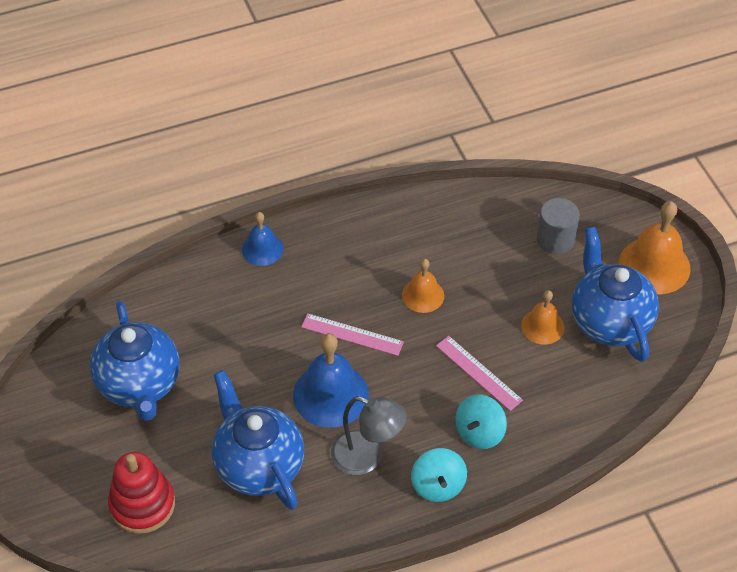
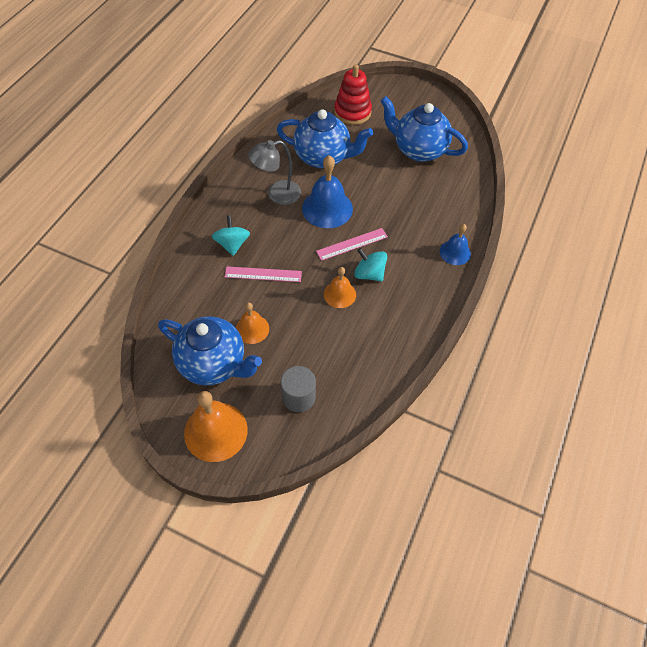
camera: 135 degrees right, 5 degrees up
turquoise spinning top [411,448,467,502] -> turquoise spinning top moved to [354,248,387,282]

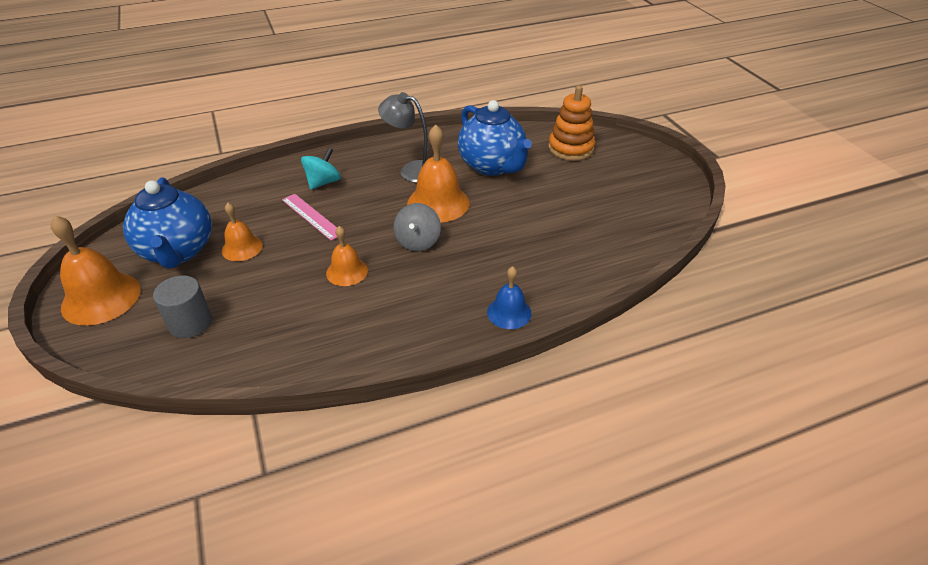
camera: 45 degrees right, 15 degrees down
blue bell [302,155,353,228] -> orange bell [407,124,469,223]
pink ruler [316,228,388,261] -> grey spinning top [394,203,441,251]
red stacking toy [334,64,372,125] -> orange stacking toy [548,86,595,161]
turquoise spinning top [354,248,387,282] -> none
blue teapot [381,96,468,162] -> none

